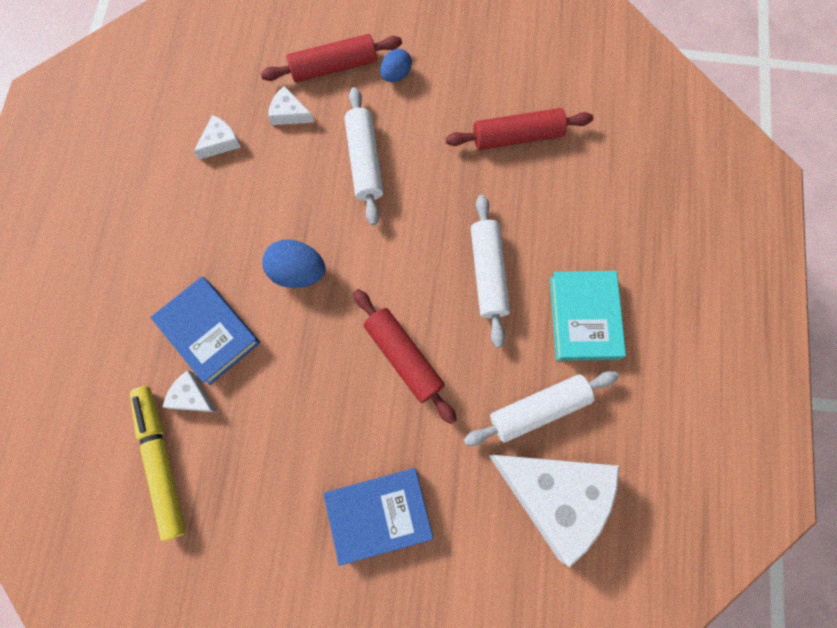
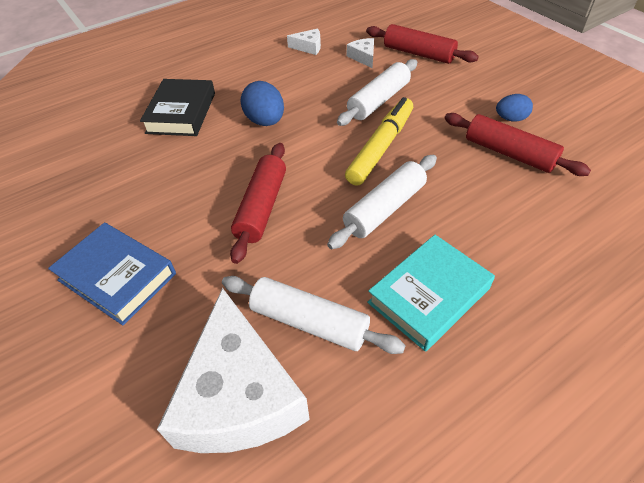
camera: 50 degrees right, 25 degrees down
yellow marker [130,386,186,541] -> yellow marker moved to [345,97,413,186]
blue book [150,277,260,385] -> black book [140,79,215,136]
white cheese [163,370,217,412] -> none
blue egg [380,49,412,82] -> blue egg moved to [496,94,533,122]

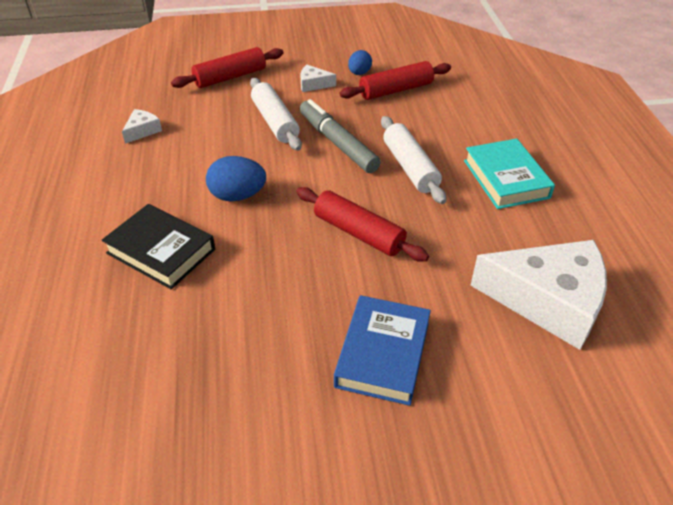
camera: 65 degrees left, 5 degrees down
blue book [48,223,176,325] -> blue book turned 45 degrees counterclockwise [334,295,431,406]
white rolling pin [222,276,406,354] -> none
yellow marker [345,97,413,186] -> grey marker [300,99,381,173]
white cheese [347,38,374,68] -> white cheese moved to [300,65,336,92]

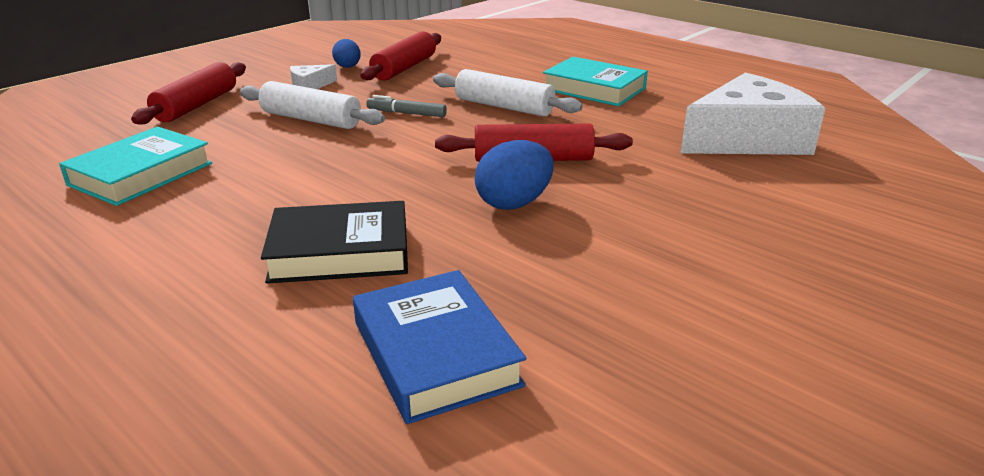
camera: 40 degrees left, 15 degrees down
white cheese [122,109,162,144] -> turquoise book [59,127,212,206]
blue egg [206,156,266,201] -> blue egg moved to [475,140,554,210]
grey marker [300,99,381,173] -> grey marker [366,95,447,117], size x0.55
blue book [334,295,431,406] -> blue book moved to [353,270,526,424]

